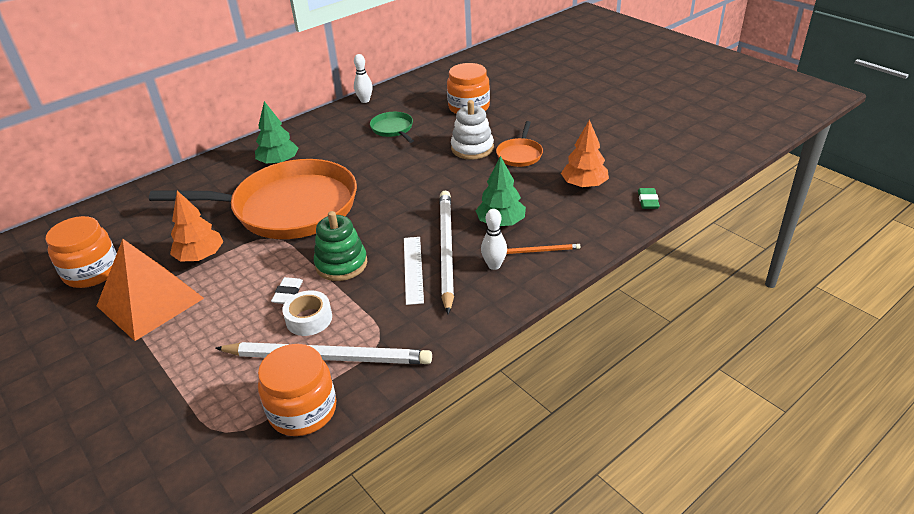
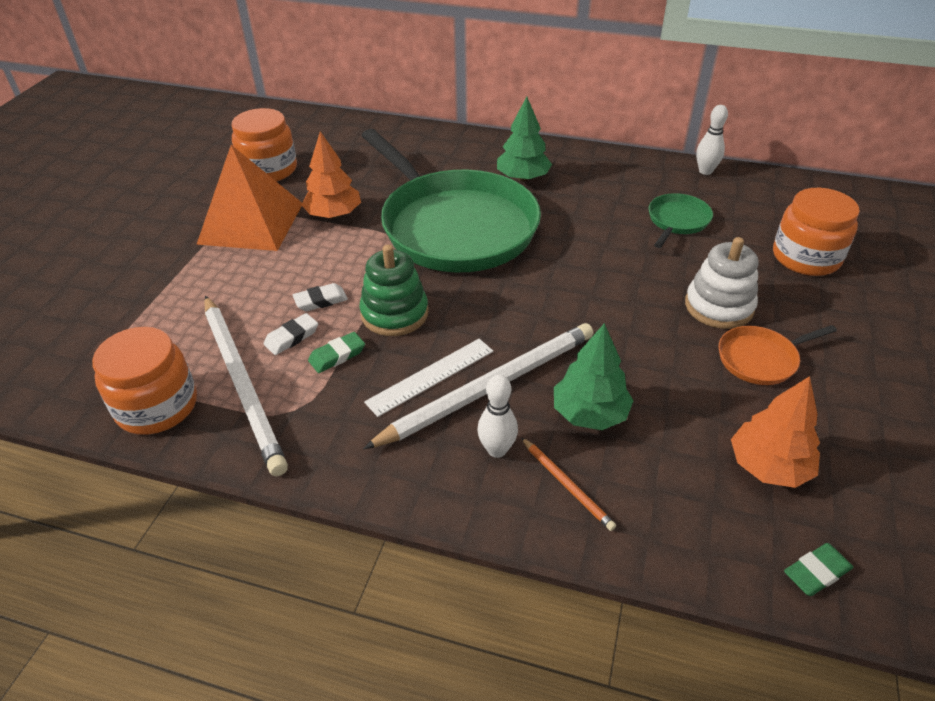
camera: 55 degrees right, 5 degrees up
orange pan [149,159,357,239] -> green pan [361,129,541,272]
white tape [282,290,332,336] -> white eraser [264,313,318,355]
none -> green eraser [308,332,365,373]

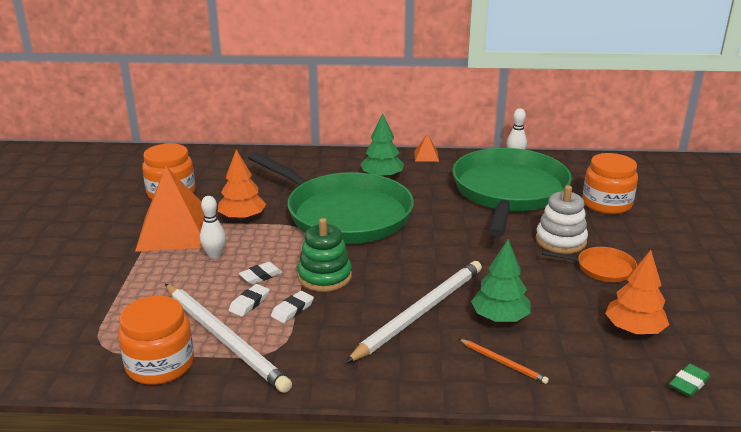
camera: 15 degrees left, 15 degrees down
green eraser [308,332,365,373] -> white eraser [271,291,314,323]
white ruler [364,339,493,417] -> none
white bowling pin [477,375,518,458] -> white bowling pin moved to [200,196,226,259]
green pan [648,193,713,248] -> green pan [452,148,572,237], size x2.45
orange pan [718,325,837,385] -> orange pan turned 135 degrees counterclockwise [542,247,637,282]
none -> orange pyramid [414,133,439,162]

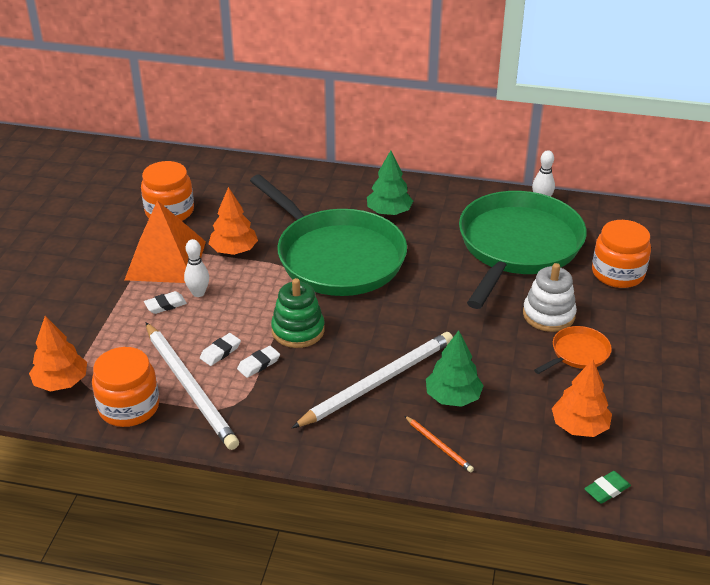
camera: 10 degrees right, 10 degrees up
white eraser [239,262,283,285] -> white eraser moved to [144,291,187,314]
orange pyramid [414,133,439,162] -> none
orange pan [542,247,637,282] -> orange pan turned 60 degrees counterclockwise [534,326,612,374]
none -> orange tree [29,316,87,392]

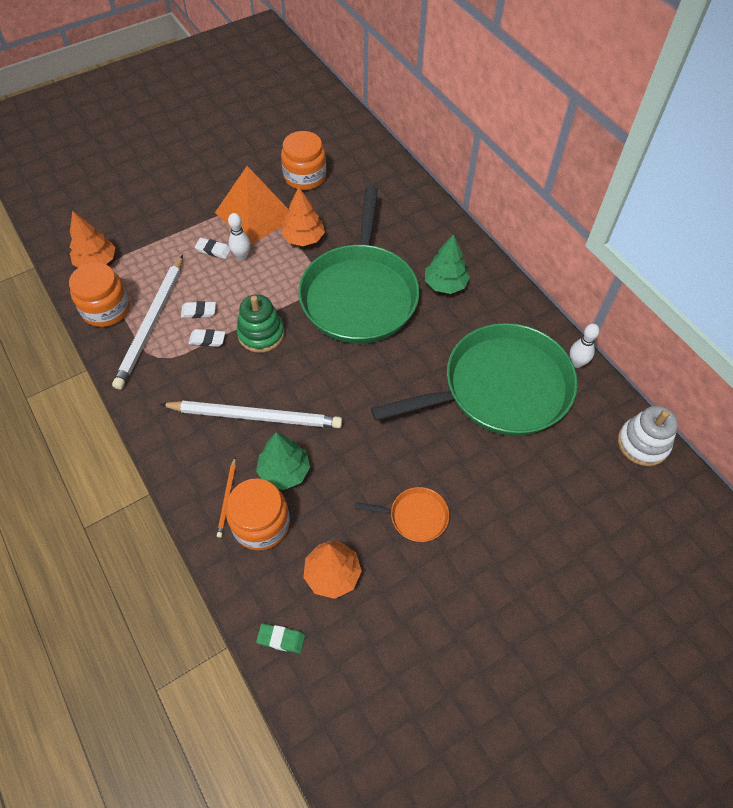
camera: 45 degrees right, 20 degrees up
white stacking toy [523,263,577,332] -> white stacking toy moved to [618,406,678,466]
orange jar [592,220,651,288] -> orange jar moved to [226,478,290,550]

